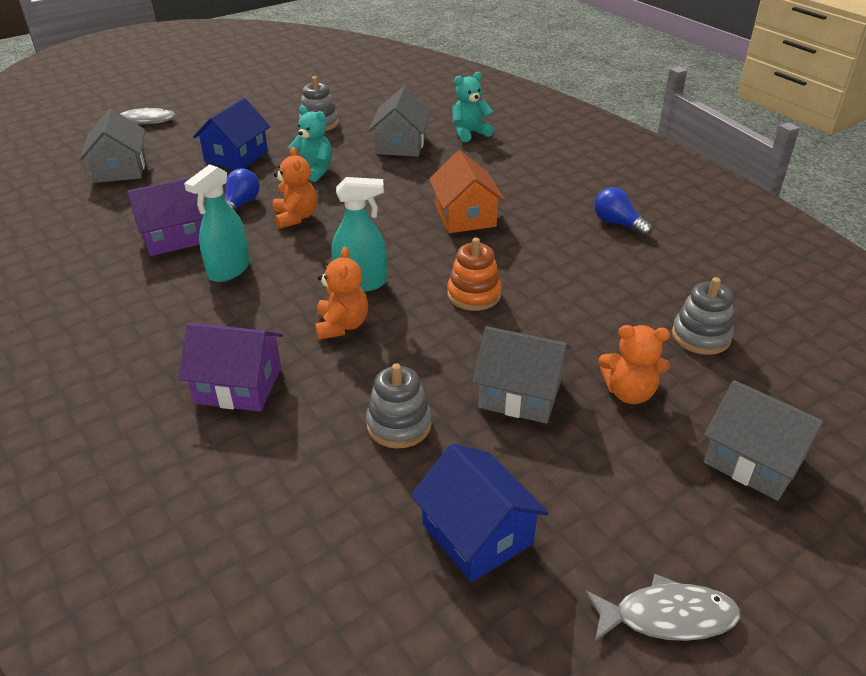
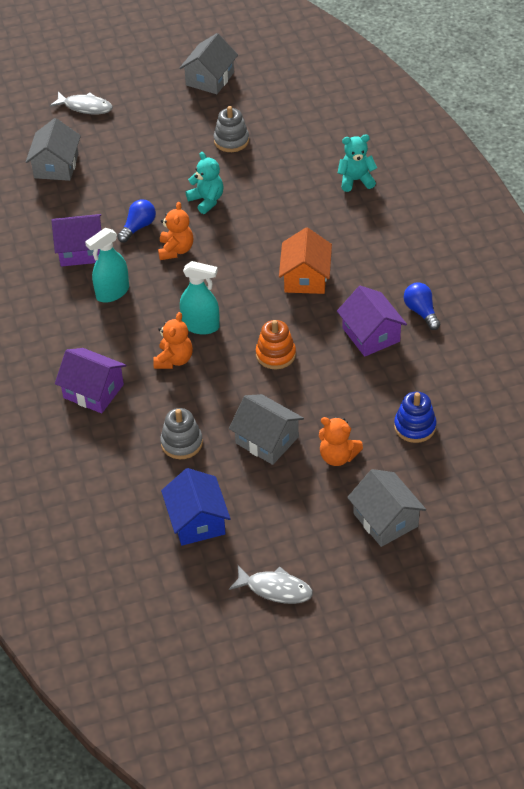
camera: 20 degrees right, 10 degrees up
blue house [193,98,270,170] -> none
grey house [369,87,431,157] -> grey house moved to [180,33,238,94]
grey stacking toy [672,277,734,355] -> blue stacking toy [394,391,437,443]
none -> purple house [337,286,407,357]

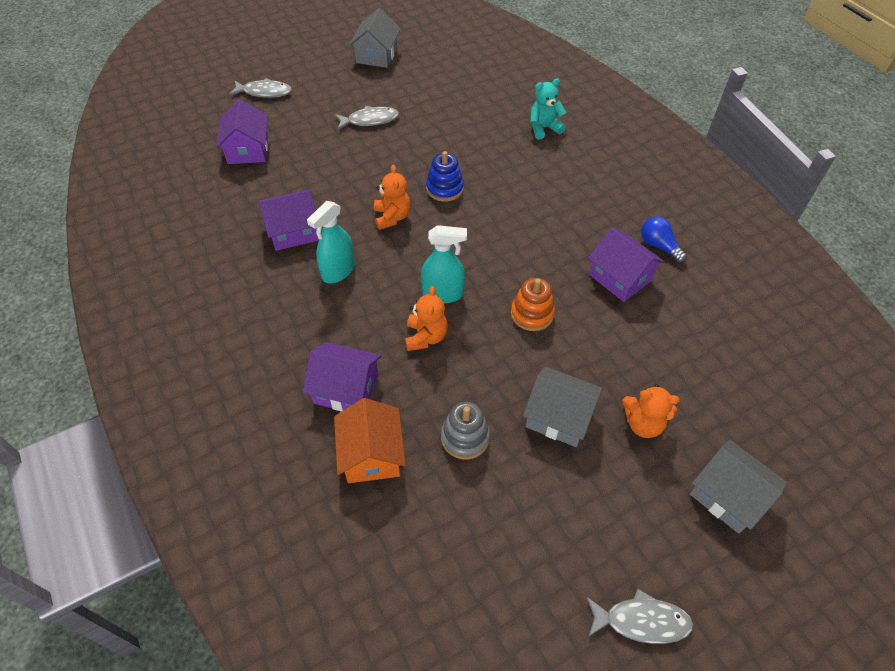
camera: 15 degrees left, 5 degrees up
grey house [26,118,81,181] -> purple house [216,99,268,164]
blue light bulb [117,199,156,243] -> none
blue house [161,468,231,546] -> none
turquoise teddy bear [186,152,224,214] -> none
grey stacking toy [214,106,249,152] -> none
orange house [279,227,332,294] -> orange house moved to [334,398,406,483]
blue stacking toy [394,391,437,443] -> blue stacking toy moved to [426,151,464,202]
none -> grey fish [335,106,399,130]

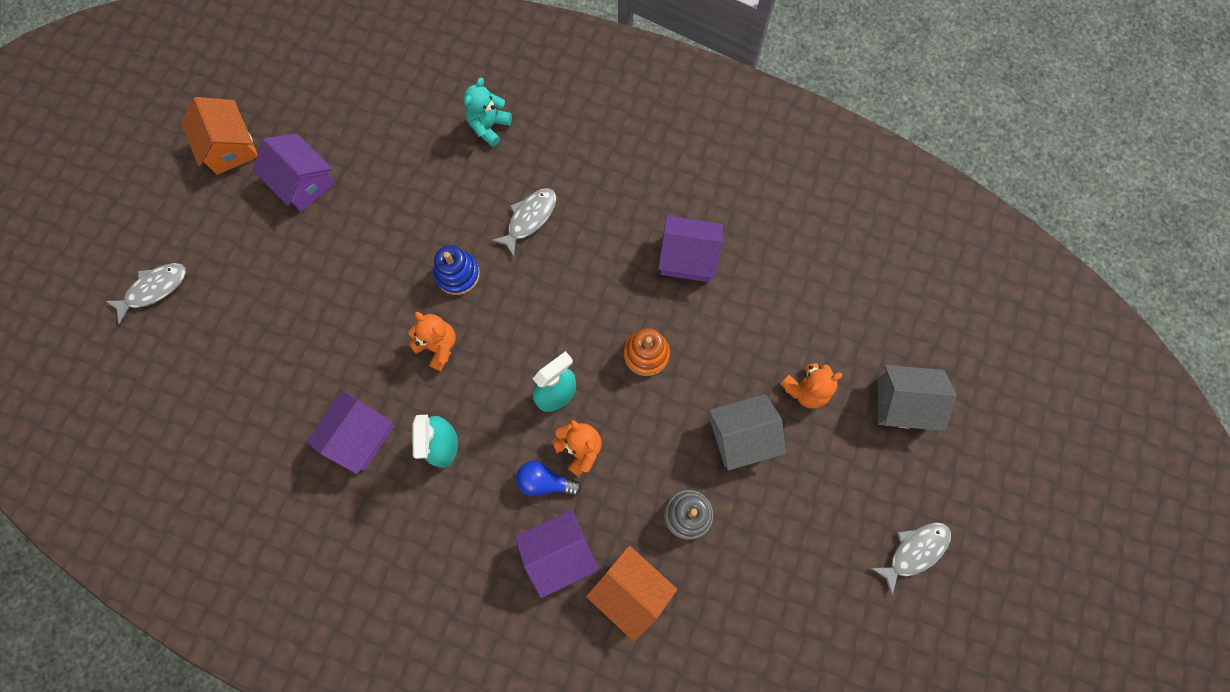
camera: 40 degrees left, 20 degrees up
purple house [216,99,268,164] -> purple house moved to [253,134,335,212]
grey fish [335,106,399,130] -> grey fish moved to [491,188,556,257]
grey house [349,8,401,68] -> orange house [181,97,258,175]
blue light bulb [641,216,687,263] -> blue light bulb moved to [516,461,582,497]

